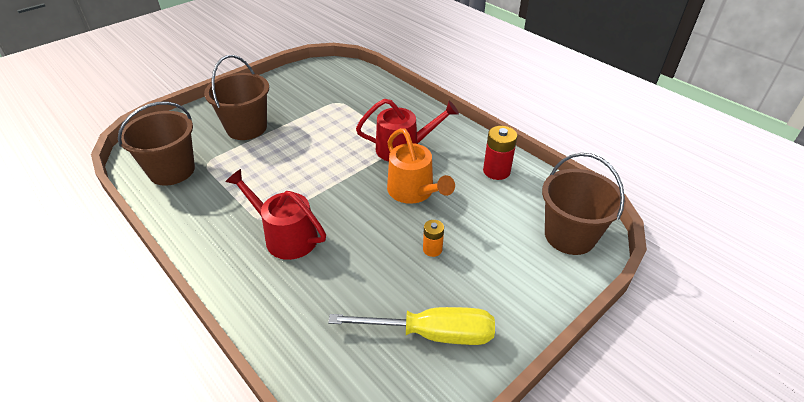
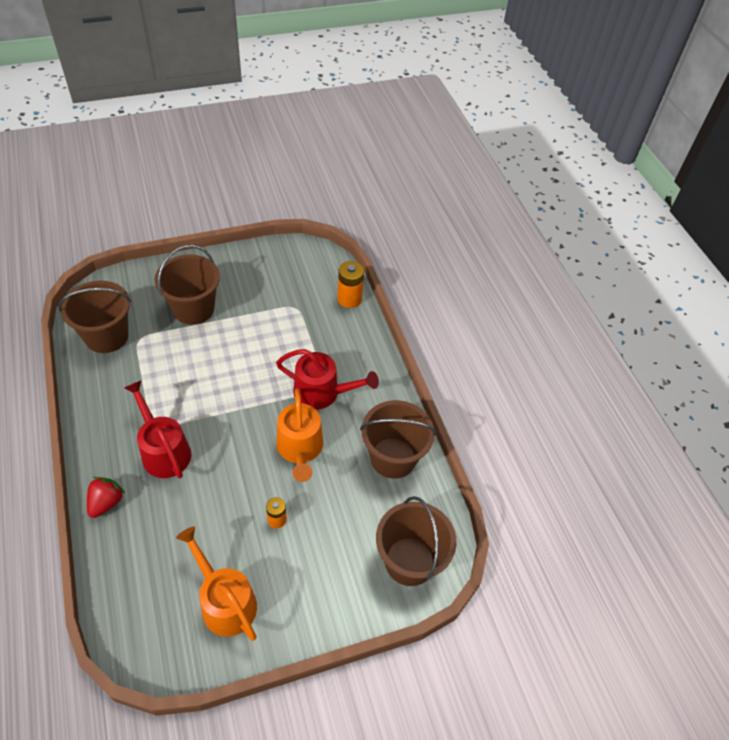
camera: 20 degrees right, 10 degrees up
yellow screwdriver [328,307,495,345] -> orange watering can [176,526,257,641]
red battery [483,126,517,180] -> brown bucket [360,400,436,479]
none -> red strawberry [87,477,125,518]
none -> orange battery [337,261,364,308]

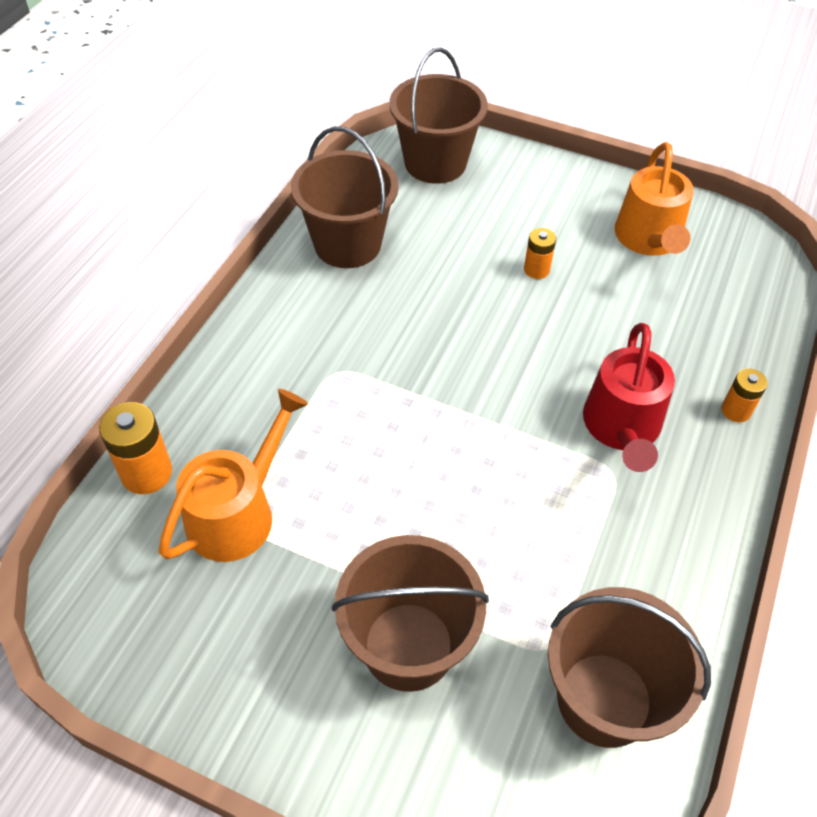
camera: 135 degrees left, 0 degrees up
red strawberry [87,477,125,518] -> orange battery [722,369,768,422]
red watering can [276,349,379,410] -> none
orange watering can [276,388,323,482] -> orange watering can moved to [159,389,308,562]

